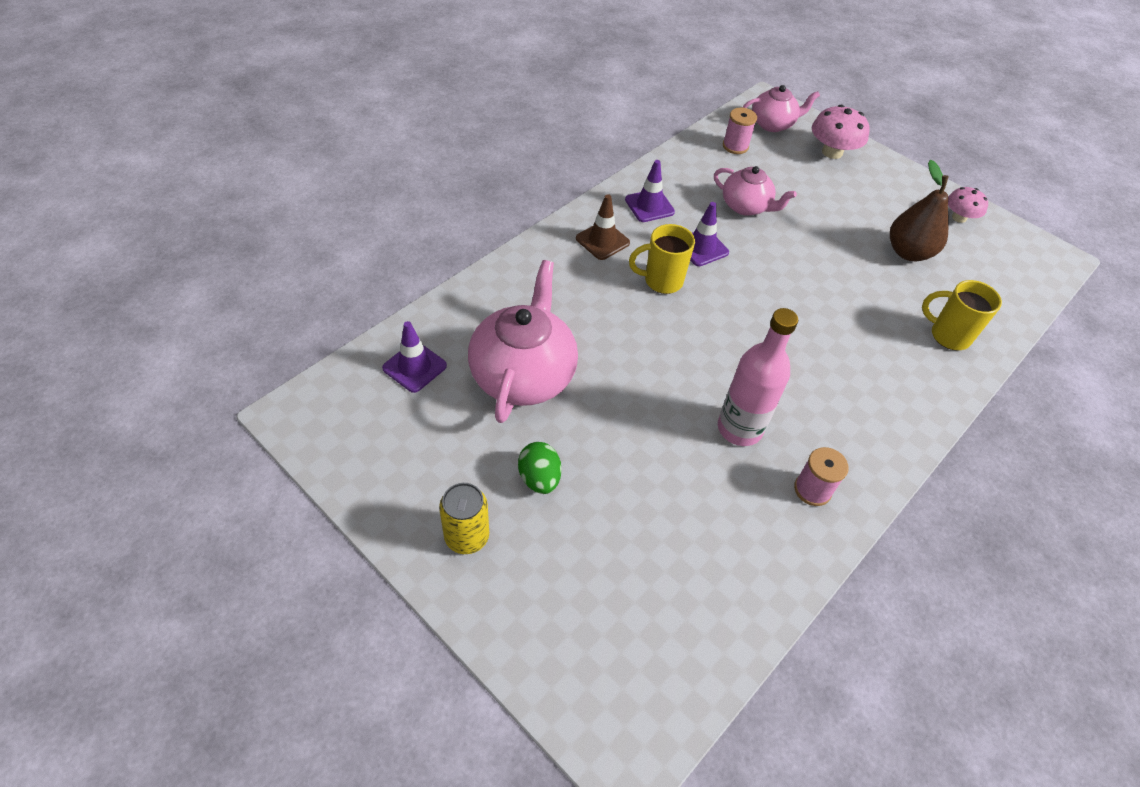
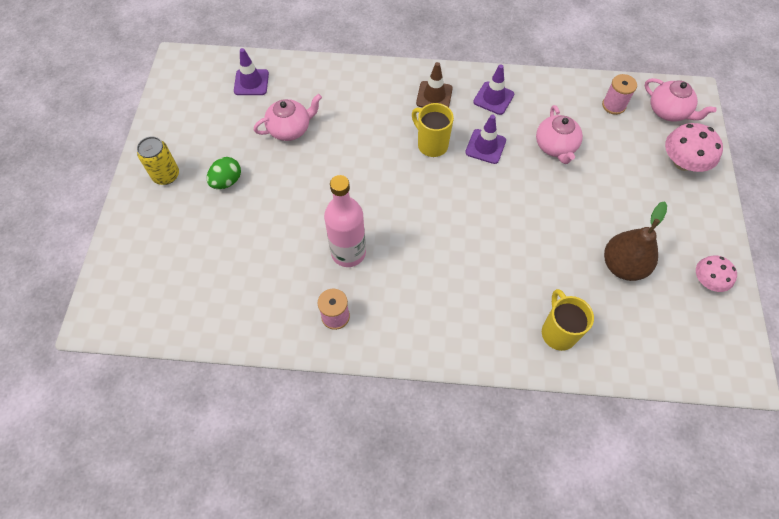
camera: 55 degrees right, 10 degrees up
pink teapot [468,260,578,423] -> pink teapot [254,94,322,141], size x0.59

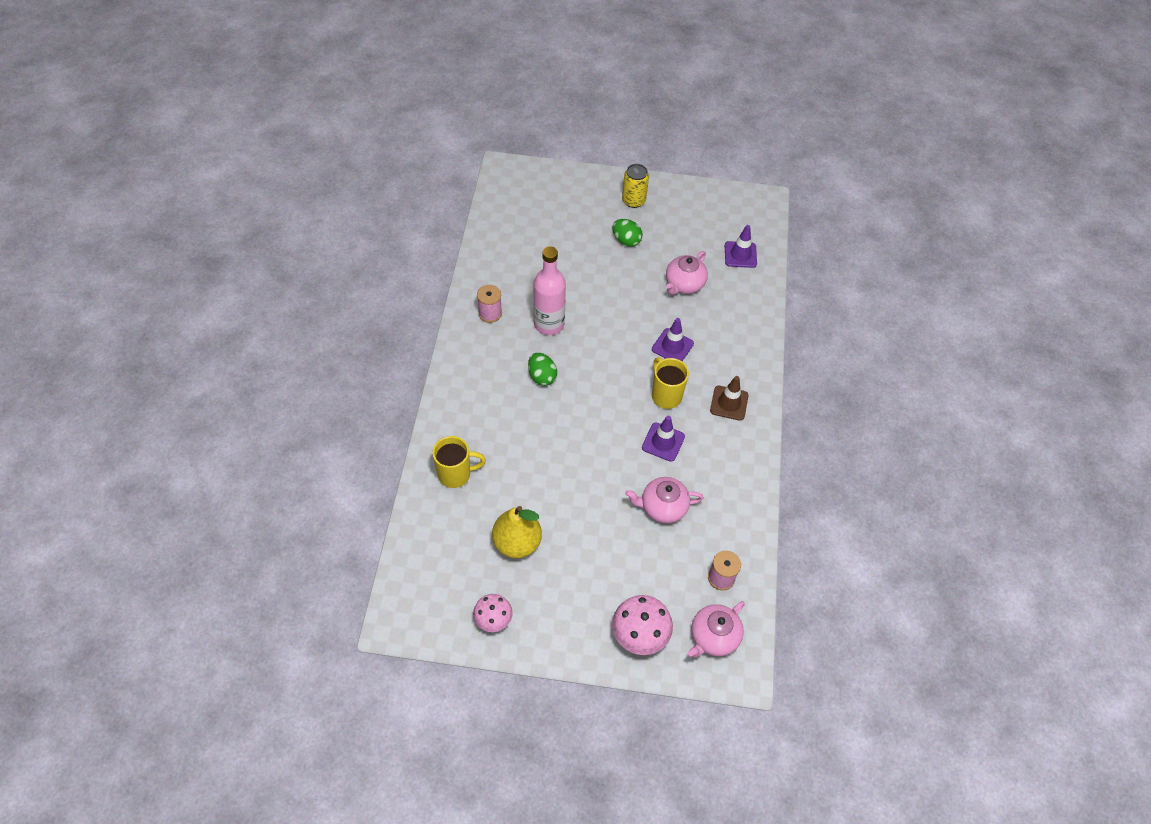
camera: 90 degrees right, 5 degrees down
pink teapot [254,94,322,141] -> pink teapot turned 60 degrees clockwise [666,251,708,295]
yellow mug [412,103,454,157] -> yellow mug turned 75 degrees counterclockwise [652,357,689,409]
purple traffic cone [473,65,514,115] -> purple traffic cone moved to [652,318,694,361]
brown pear [604,201,667,281] -> yellow pear [492,506,542,558]
none -> green egg [528,352,557,386]

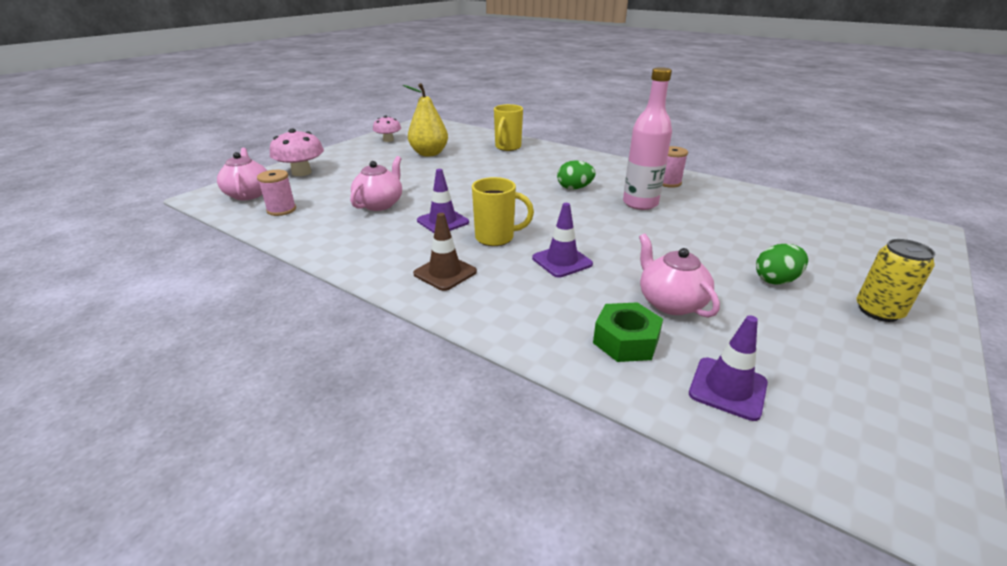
camera: 120 degrees right, 25 degrees down
none -> green nut [593,302,663,362]

